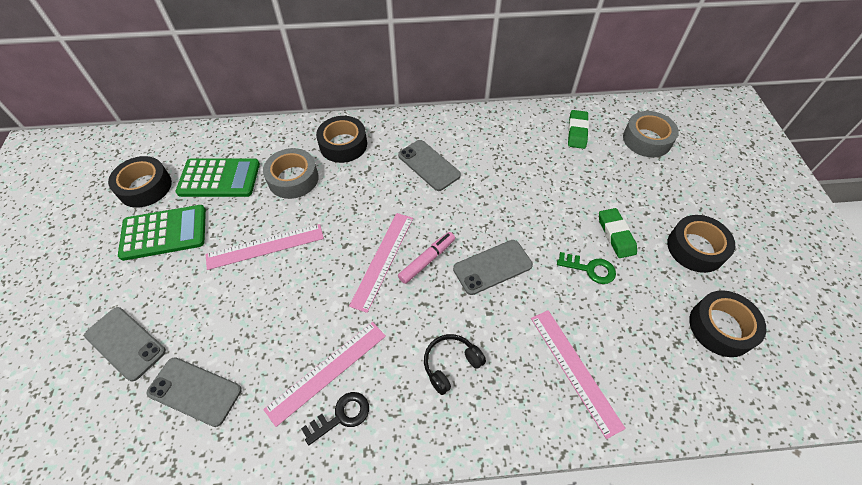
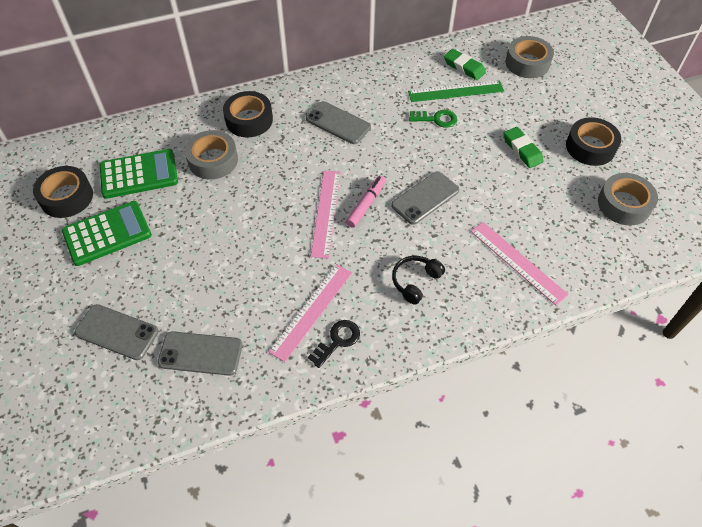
camera: 15 degrees left, 0 degrees up
pink ruler [205,224,324,270] -> none
green key [557,252,616,284] -> green key moved to [409,110,457,128]
green eraser [568,110,589,149] -> green eraser turned 45 degrees counterclockwise [444,49,486,80]
black tape [689,290,767,357] -> grey tape [598,173,658,225]
none -> green ruler [408,81,504,102]

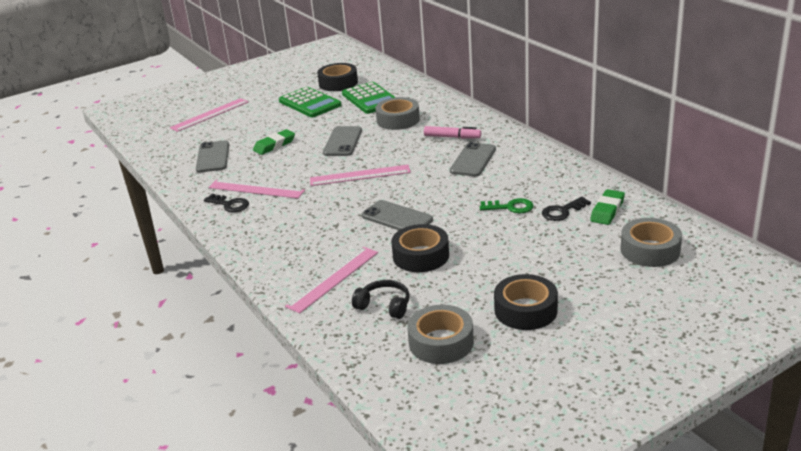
camera: 80 degrees right, 25 degrees down
grey phone [75,304,158,360] -> grey phone moved to [323,126,362,156]
black tape [223,91,273,137] -> black tape moved to [391,224,449,272]
pink marker [346,176,386,228] -> pink marker moved to [424,126,481,139]
black headphones [392,256,445,305] -> black headphones moved to [352,280,410,319]
green ruler [408,81,504,102] -> black key [542,197,591,221]
green key [409,110,457,128] -> green key turned 75 degrees counterclockwise [480,198,534,213]
green eraser [504,127,544,168] -> green eraser moved to [253,129,295,155]
none -> pink ruler [170,98,249,132]

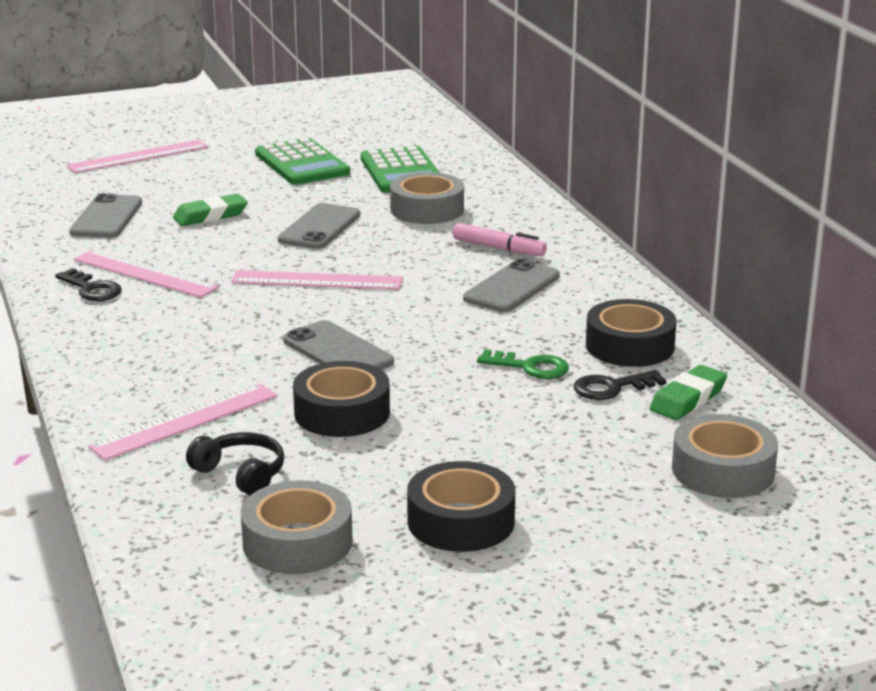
camera: 10 degrees right, 5 degrees down
black tape [317,63,358,91] -> black tape moved to [586,299,676,367]

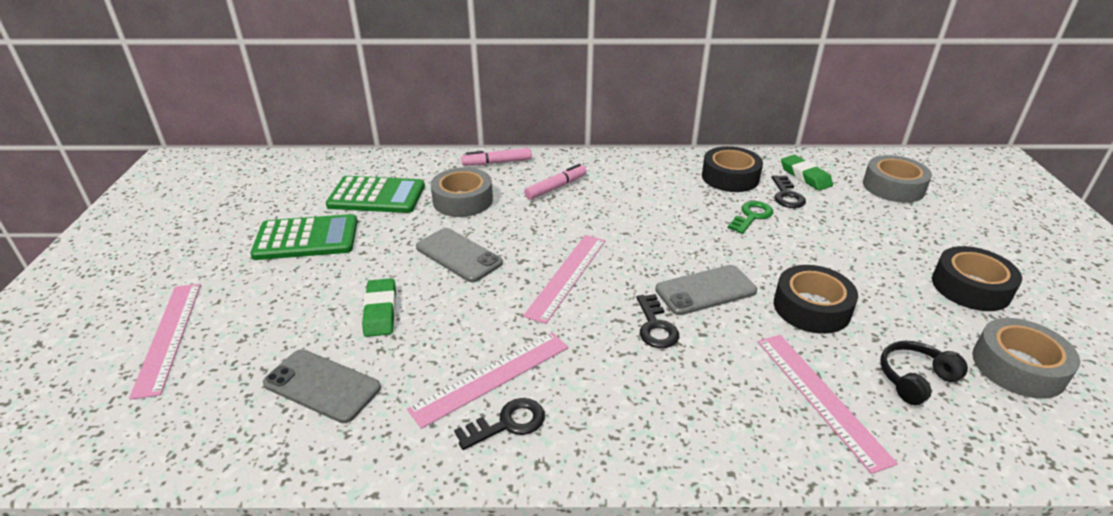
camera: 70 degrees left, 10 degrees up
grey phone [463,259,560,312] -> none
none -> pink marker [461,148,532,166]
none -> black key [636,294,679,348]

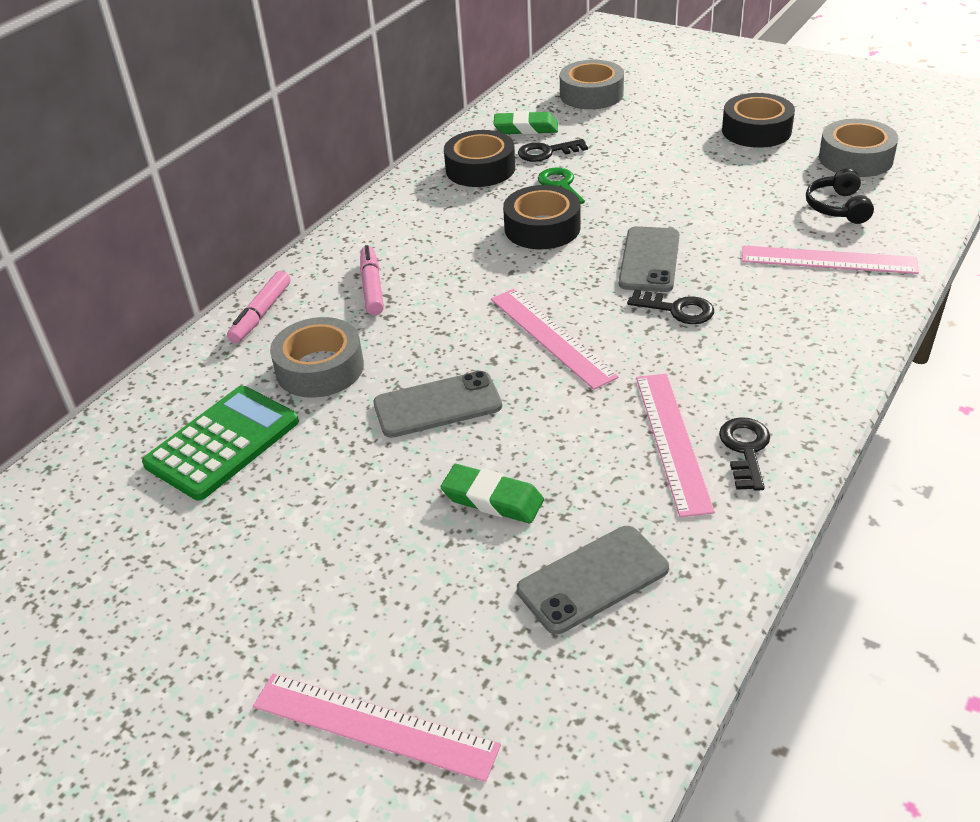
camera: 55 degrees left, 5 degrees up
green calculator [250,214,358,260] -> none
black key [772,175,806,208] -> black key turned 135 degrees clockwise [518,139,588,162]
black tape [774,265,858,334] -> black tape moved to [503,185,581,249]

